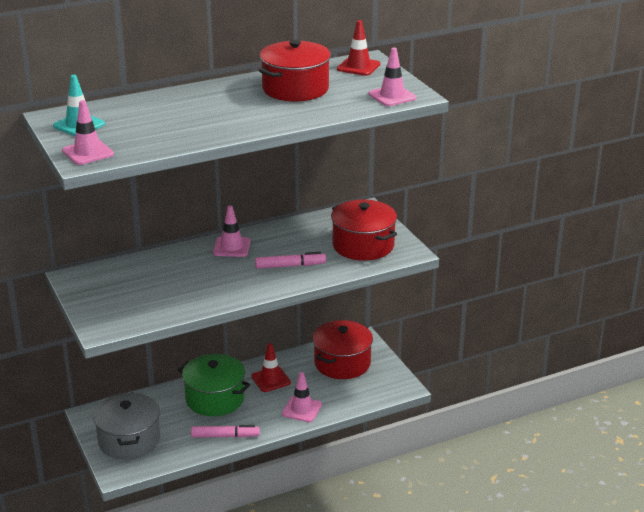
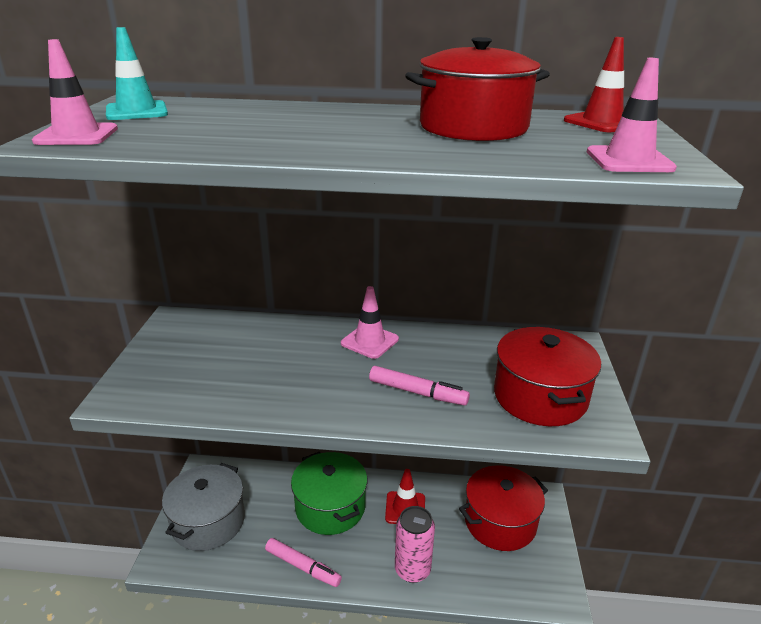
camera: 30 degrees right, 0 degrees up
pink traffic cone [282,372,322,422] -> pink can [395,506,435,583]

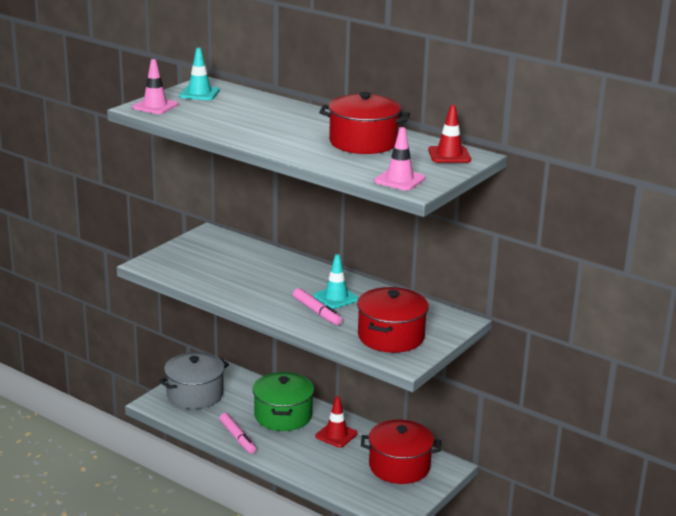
camera: 30 degrees right, 5 degrees down
pink traffic cone [341,286,399,359] -> none
pink can [395,506,435,583] -> none
none -> turquoise traffic cone [314,254,359,309]

